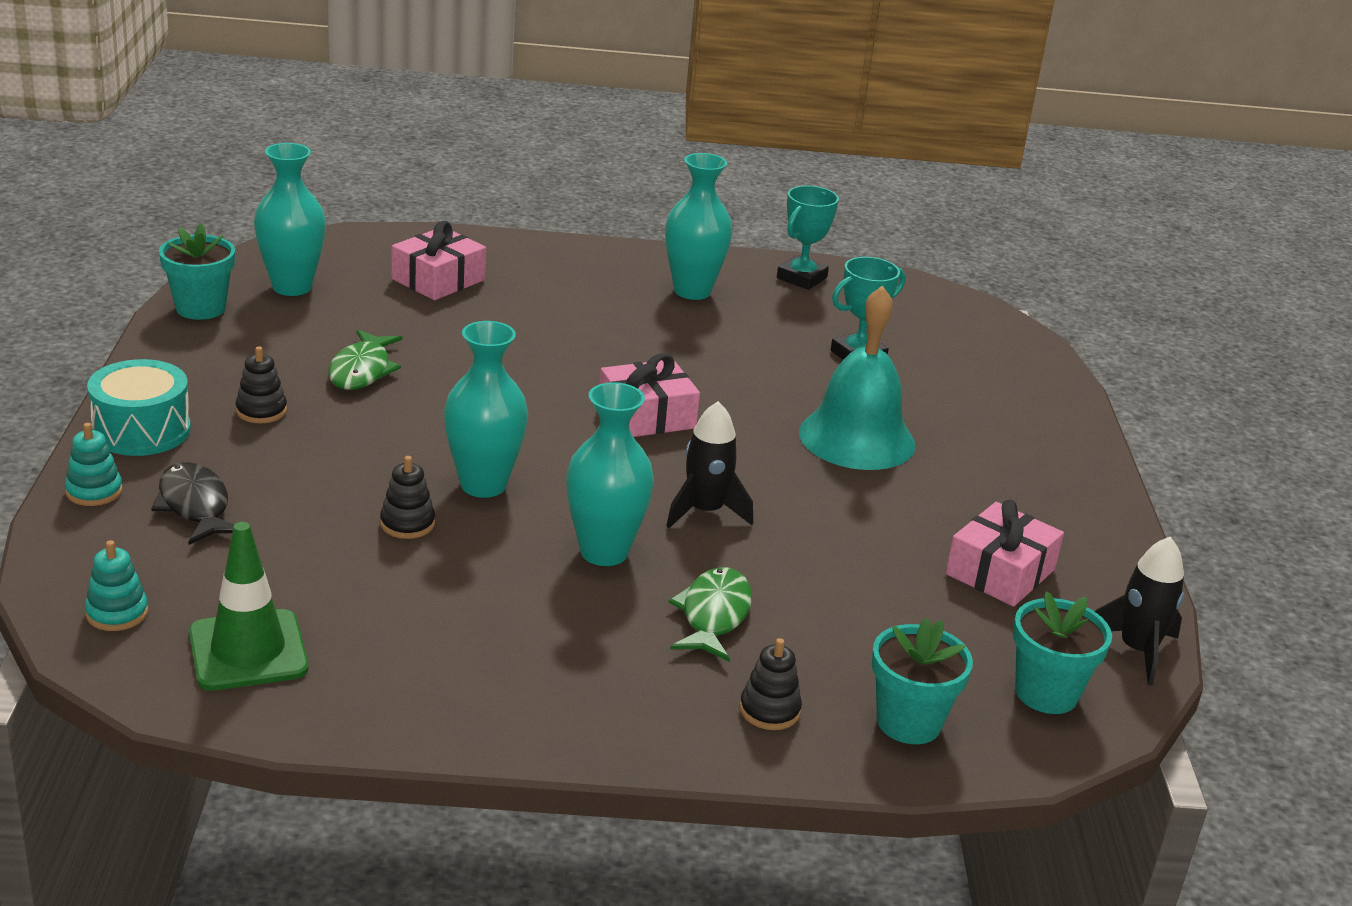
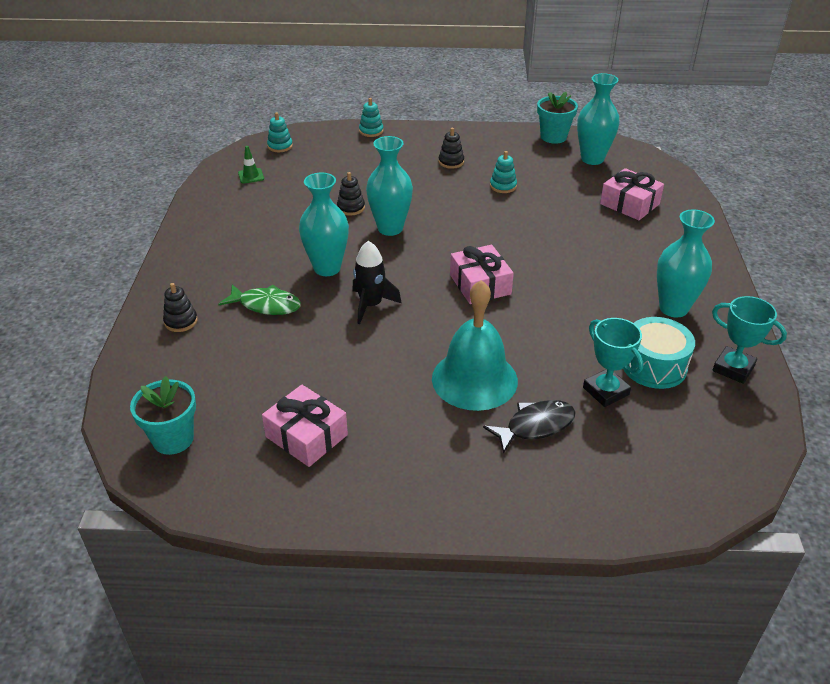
camera: 95 degrees right, 10 degrees up
turquoise drum [87,359,191,456] -> turquoise drum moved to [623,317,695,389]
black fish [151,462,234,545] -> black fish moved to [483,400,576,454]
green traffic cone [189,522,309,691] -> green traffic cone [238,146,264,184], size x0.51
green fish [328,329,402,390] -> turquoise stacking toy [490,151,517,193]
turquoise flower pot [872,618,973,744] -> none
black rocket [1095,537,1184,686] -> none

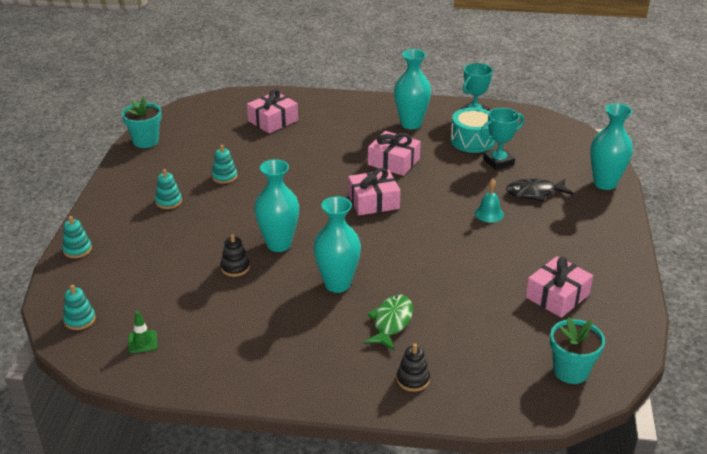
camera: 85 degrees left, 5 degrees down
black rocket [352,241,401,324] -> none
turquoise bell [432,280,518,411] -> turquoise bell [475,179,504,223], size x0.45
black stacking toy [439,128,464,169] -> turquoise stacking toy [155,169,182,209]
black fish [483,400,576,454] -> black fish turned 75 degrees counterclockwise [506,179,573,202]
turquoise vase [577,73,620,165] -> turquoise vase moved to [590,103,633,190]
none -> pink gift [368,131,421,176]

